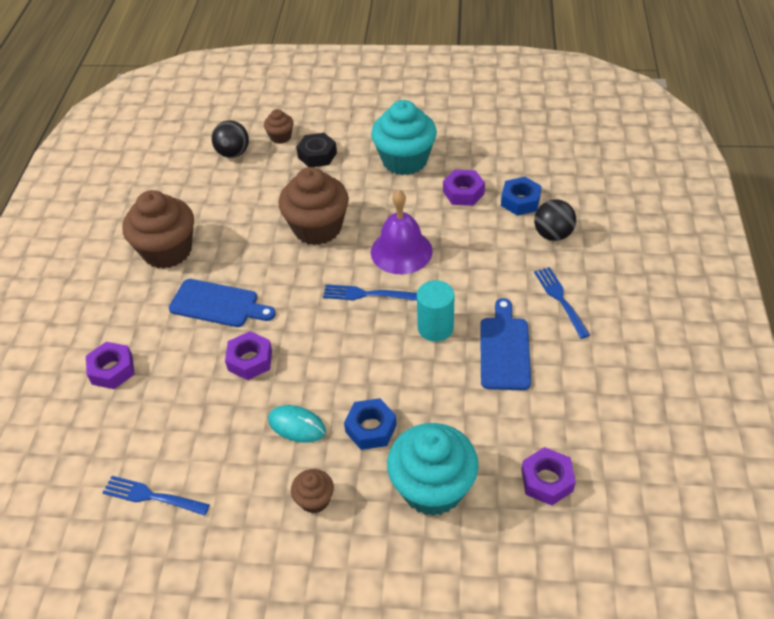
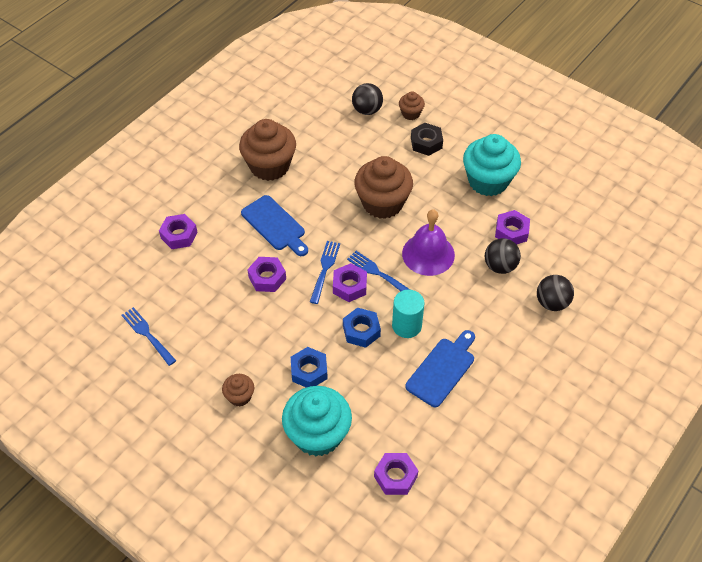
camera: 30 degrees right, 5 degrees up
turquoise mouse [268,405,326,443] -> none
blue nut [501,177,542,216] -> blue nut moved to [343,307,381,348]
blue fork [534,267,590,339] -> blue fork moved to [310,241,340,304]
none -> purple nut [333,263,367,302]
none -> black ball [485,238,521,274]

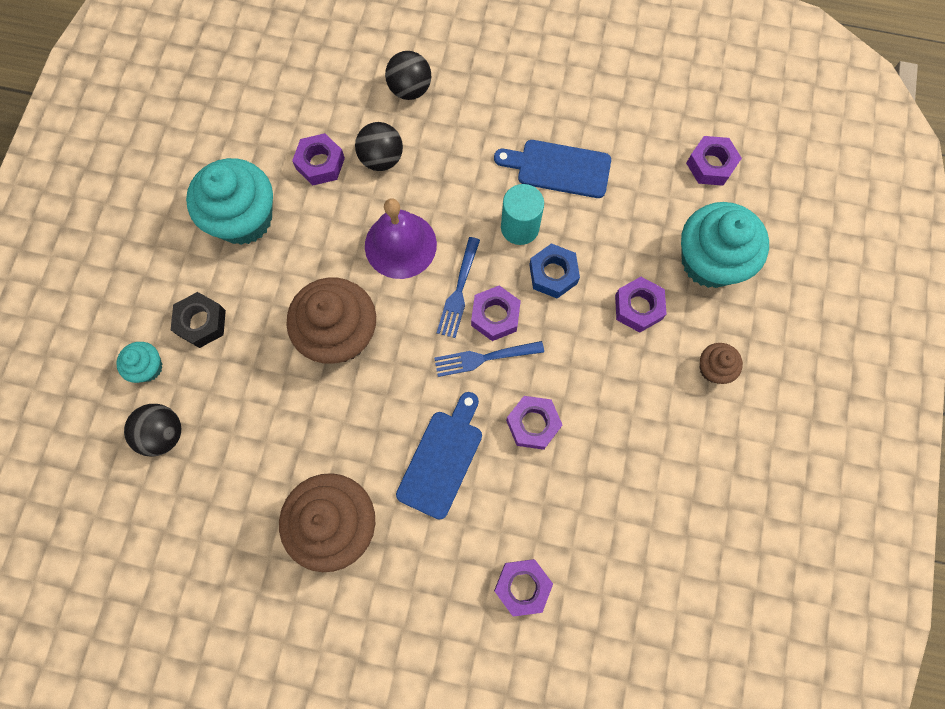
camera: 115 degrees left, 20 degrees up
blue fork [122,307,176,366] -> none
blue nut [291,347,328,388] -> purple nut [615,277,666,332]
brown cupcake [399,91,425,120] -> turquoise cupcake [116,342,163,383]

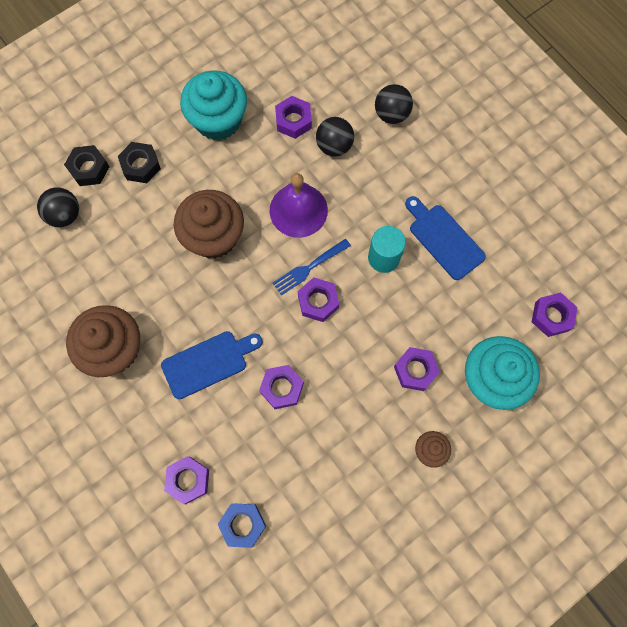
camera: 40 degrees right, 0 degrees up
turquoise cupcake [116,342,163,383] -> black nut [64,145,110,186]
blue fork [434,341,544,377] -> none
blue nut [529,243,580,299] -> blue nut moved to [218,503,266,548]

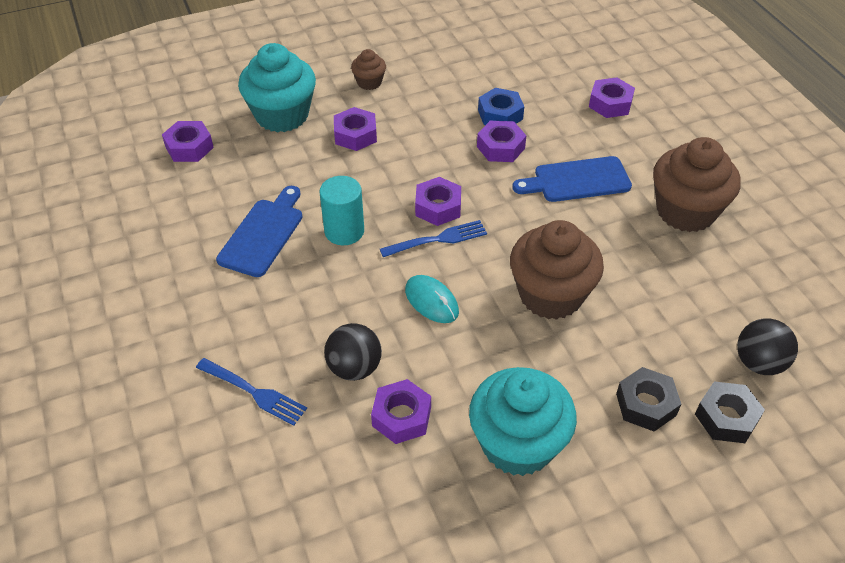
camera: 165 degrees left, 25 degrees down
blue nut [218,503,266,548] -> blue nut moved to [478,88,524,125]
purple bell [270,173,328,238] -> turquoise mouse [405,275,459,323]
black ball [375,84,413,124] -> blue fork [196,358,307,426]
blue cutting board [405,196,486,280] -> blue cutting board turned 135 degrees counterclockwise [216,186,302,277]

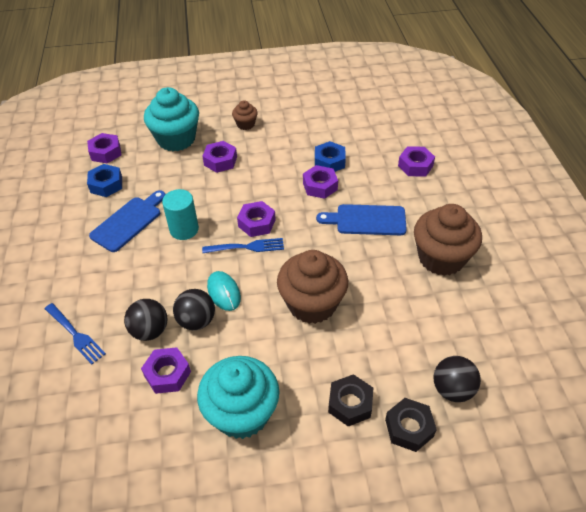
camera: 15 degrees right, 0 degrees up
none -> blue nut [87,164,122,197]
none -> black ball [173,289,215,330]

